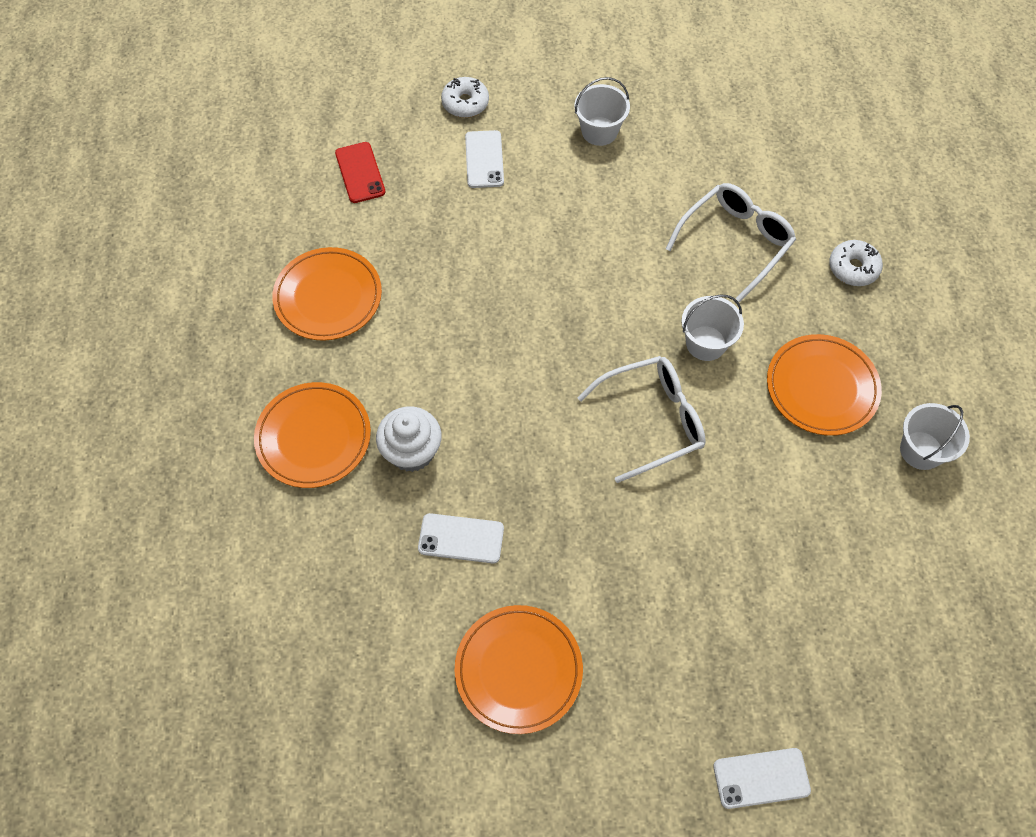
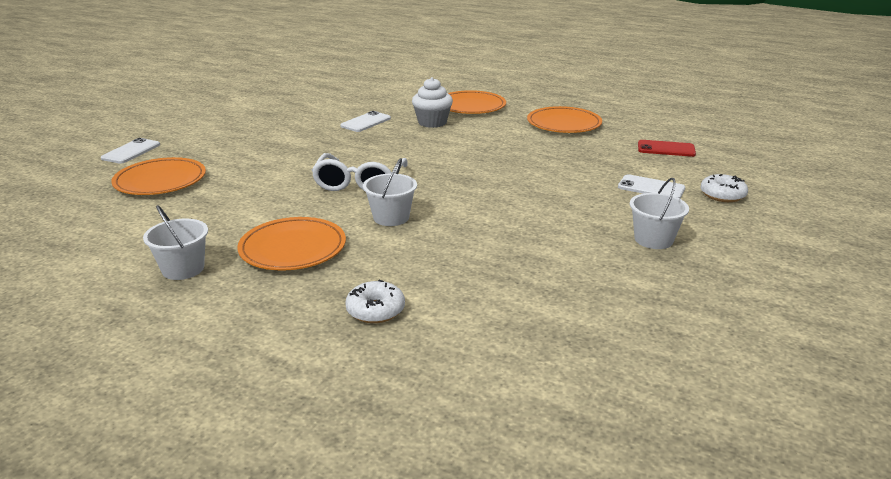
camera: 120 degrees right, 35 degrees down
orange plate [454,605,583,734] -> orange plate moved to [111,157,206,195]
white glasses [666,183,796,302] -> none

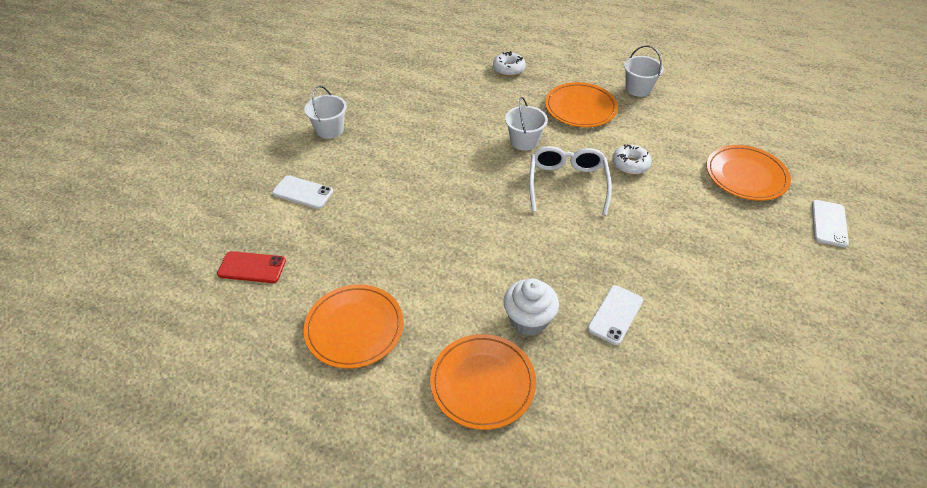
camera: 175 degrees right, 20 degrees up
white donut [700,174,748,202] -> white donut moved to [612,145,652,175]

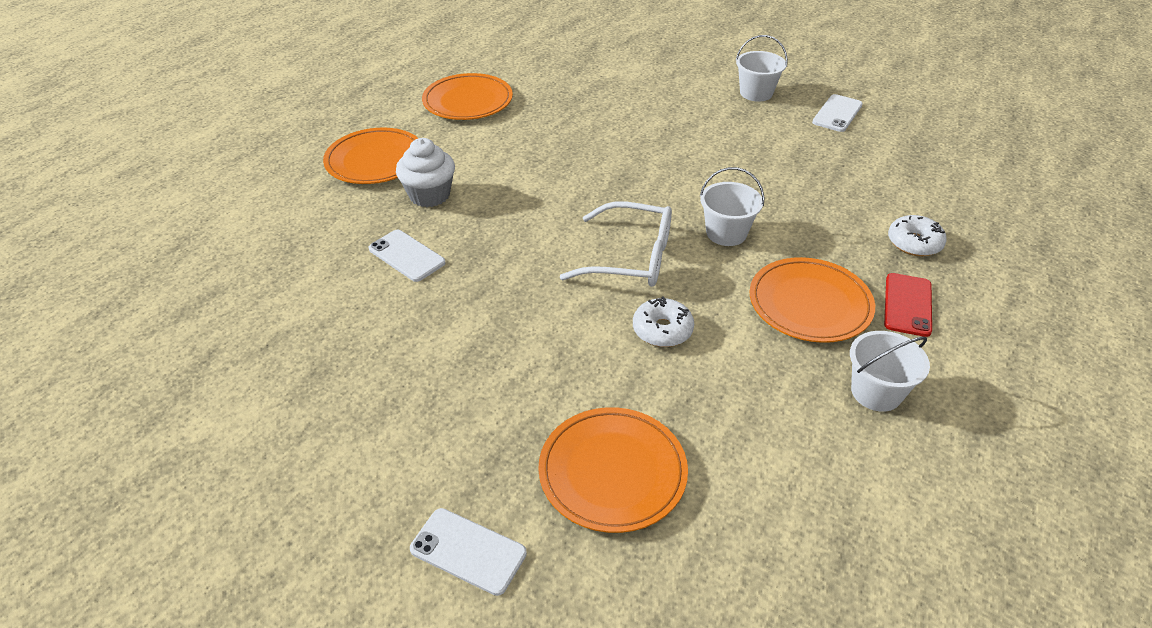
camera: 100 degrees right, 5 degrees down
red phone [217,251,286,283] -> red phone moved to [884,273,932,337]
white phone [272,175,333,209] -> white phone moved to [812,94,863,132]

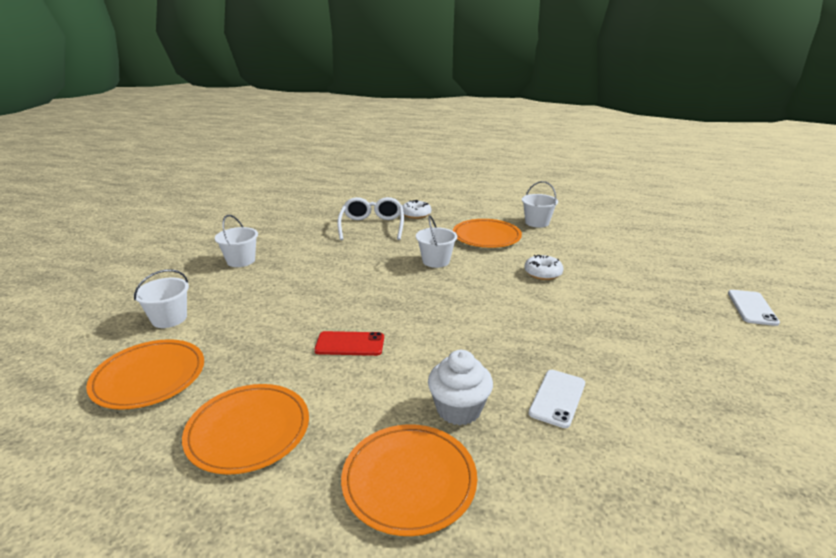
camera: 105 degrees left, 15 degrees down
orange plate [538,407,688,533] -> orange plate moved to [86,339,204,410]
white glasses [560,201,672,287] -> white glasses moved to [337,197,404,240]
white phone [812,94,863,132] -> none
red phone [884,273,932,337] -> red phone moved to [314,331,384,356]
none -> white bucket [134,269,189,328]

